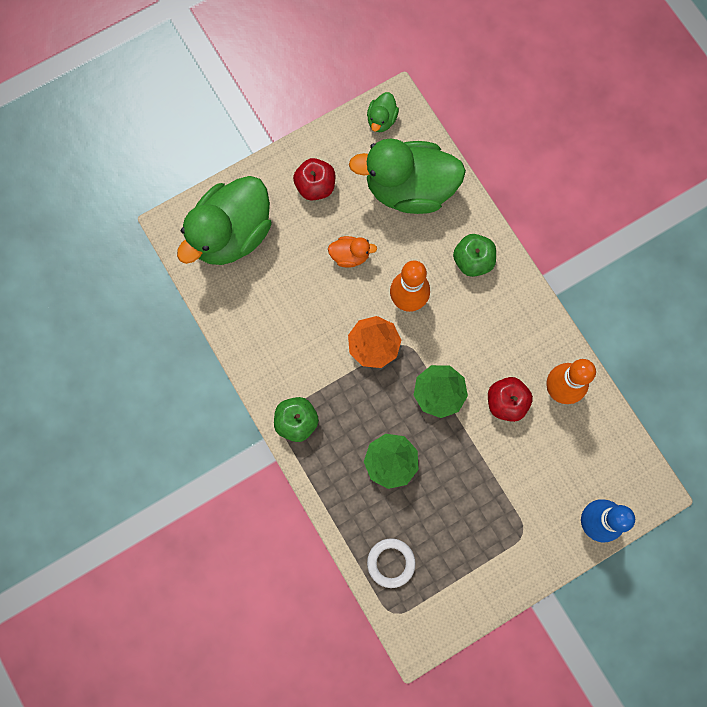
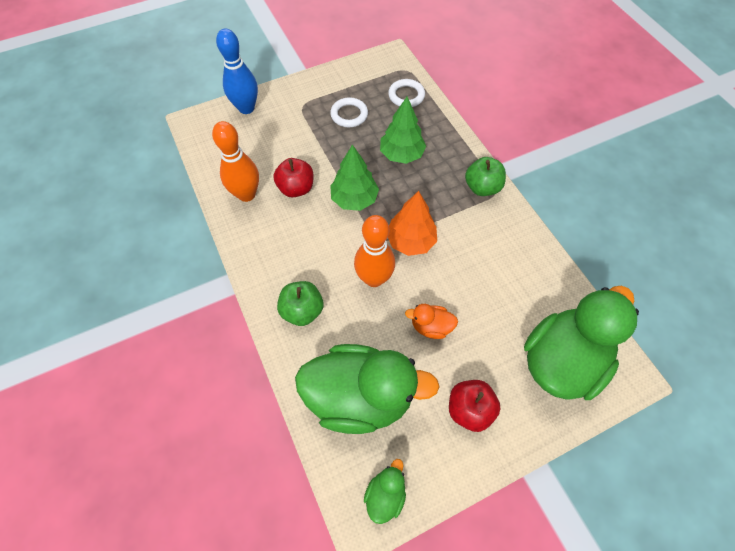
camera: 175 degrees left, 15 degrees down
none -> white ring [330,97,368,127]

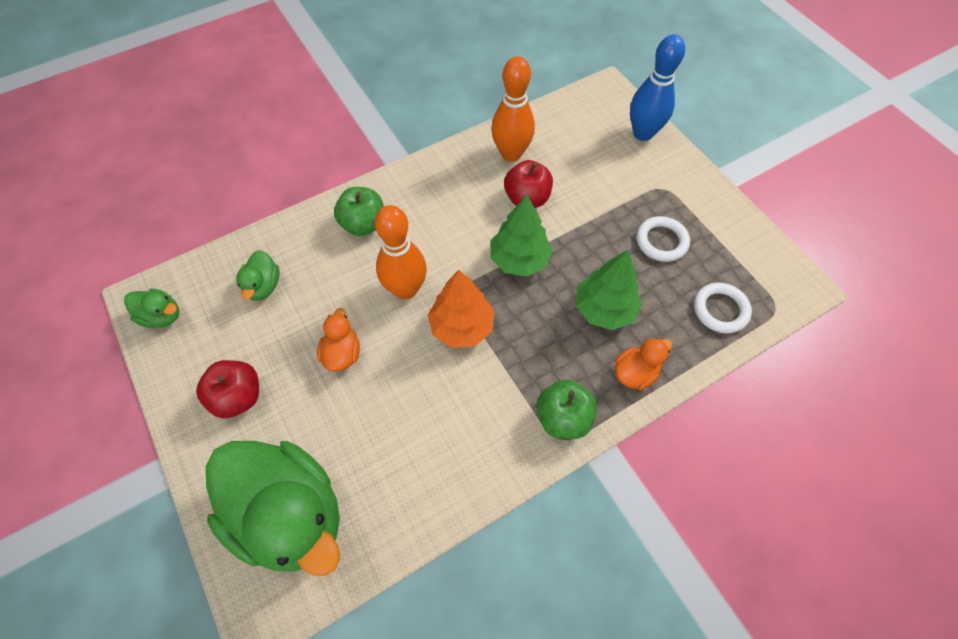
camera: 85 degrees right, 0 degrees up
green duck [295,344,440,434] -> green duck [236,250,280,301], size x0.43
none -> orange duck [615,338,673,390]

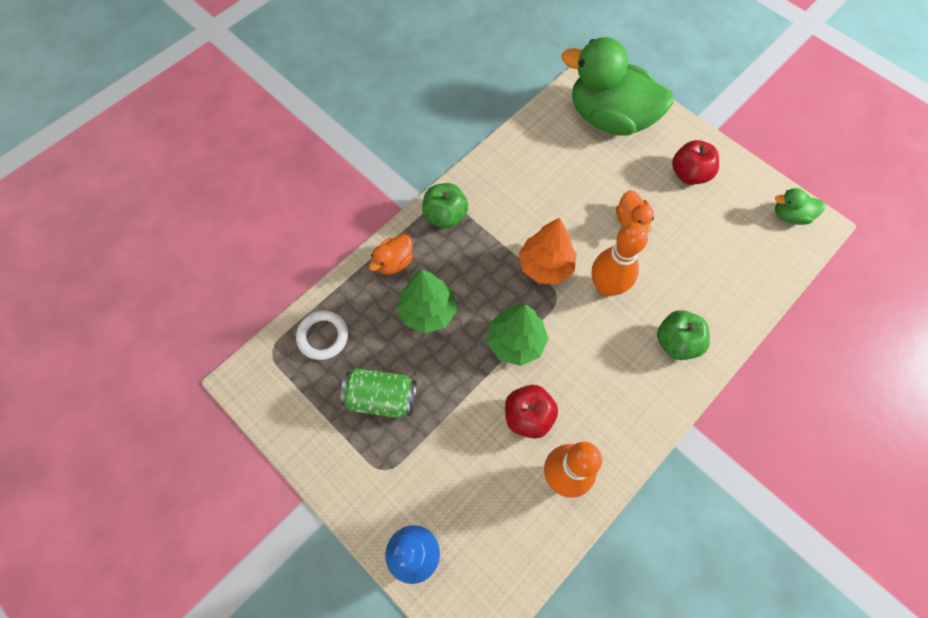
camera: 165 degrees right, 5 degrees up
green duck [236,250,280,301] -> none
white ring [637,216,690,262] -> green can [340,368,417,418]

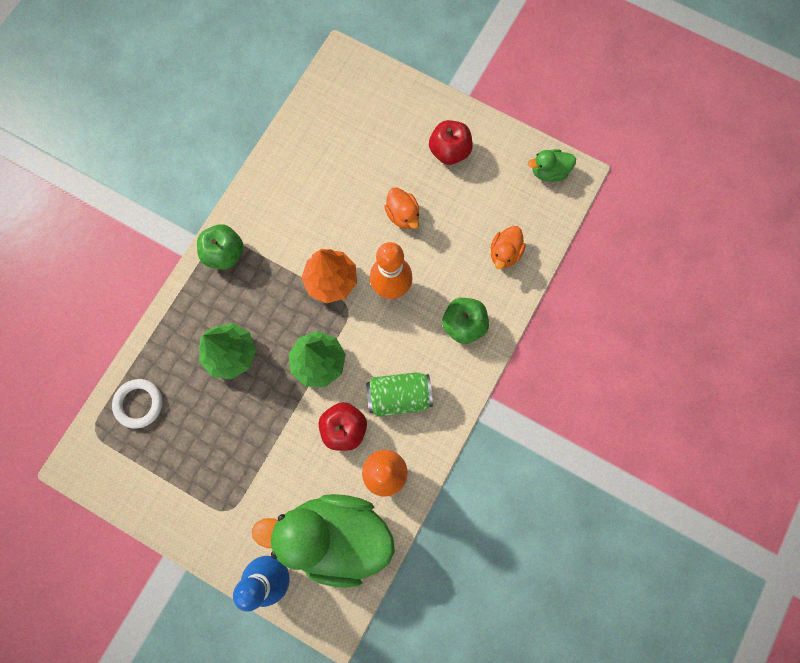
camera: 15 degrees left, 10 degrees up
green can [340,368,417,418] -> green can moved to [366,372,433,417]
orange duck [369,234,413,275] -> orange duck moved to [490,226,526,269]
green duck [562,37,674,136] -> green duck moved to [252,494,395,588]

